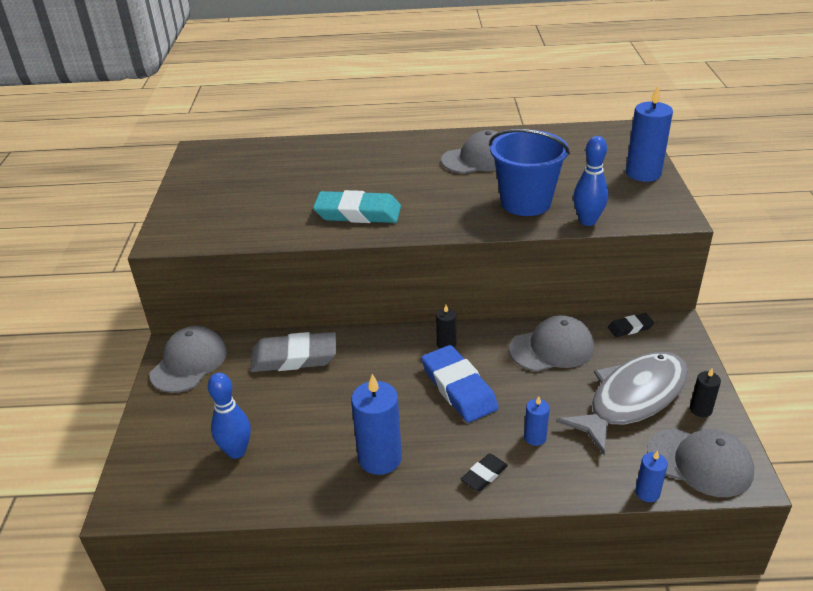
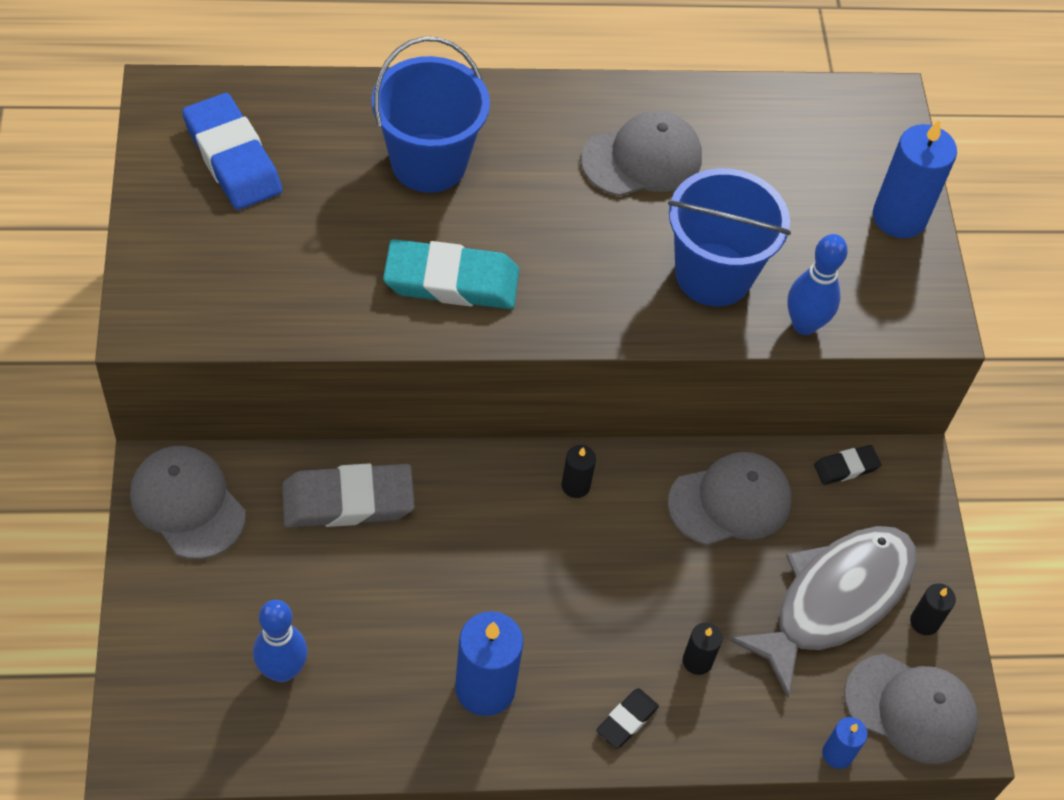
camera: 10 degrees left, 20 degrees up
grey cap [150,326,227,393] -> grey cap turned 60 degrees counterclockwise [130,446,246,559]
blue eraser [421,345,499,423] -> blue eraser moved to [182,93,282,210]
blue candle [524,396,550,446] -> black candle [683,622,723,675]
none -> blue bucket [372,36,490,193]

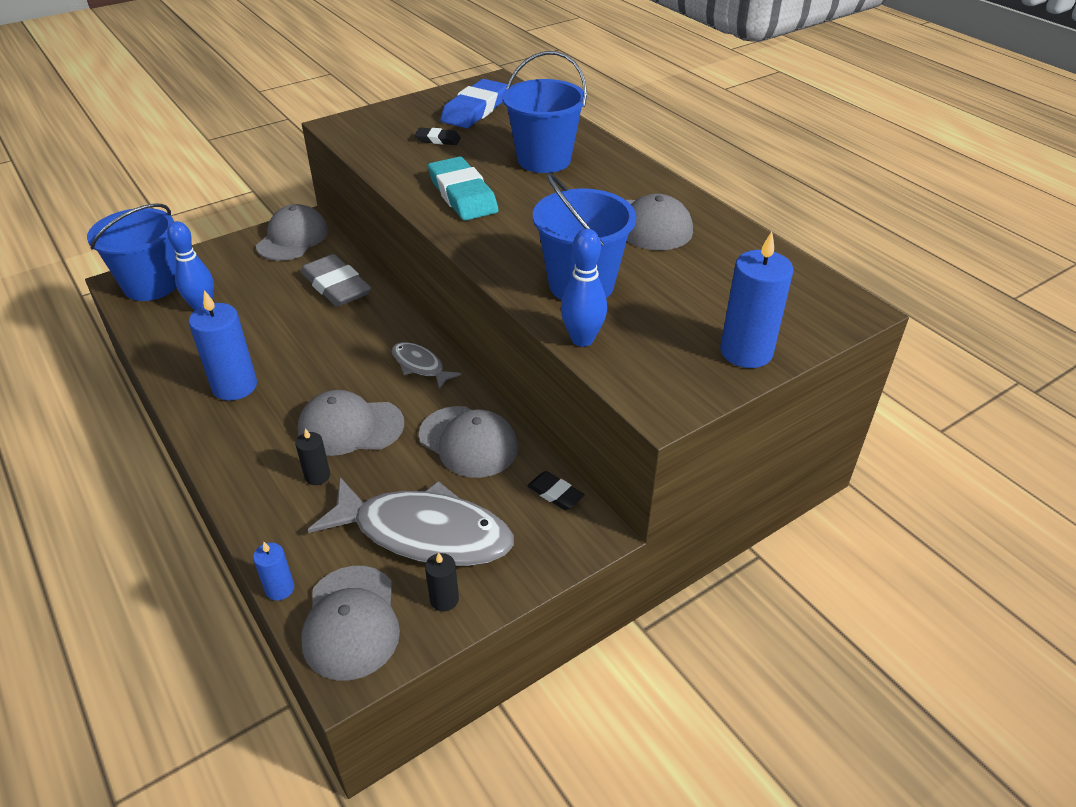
camera: 65 degrees right, 15 degrees down
black candle [562,445,596,498] -> grey fish [392,342,462,390]
black eraser [596,688,659,749] -> black eraser moved to [415,127,461,145]
none -> blue bucket [87,204,176,301]
none -> grey cap [298,390,404,456]

